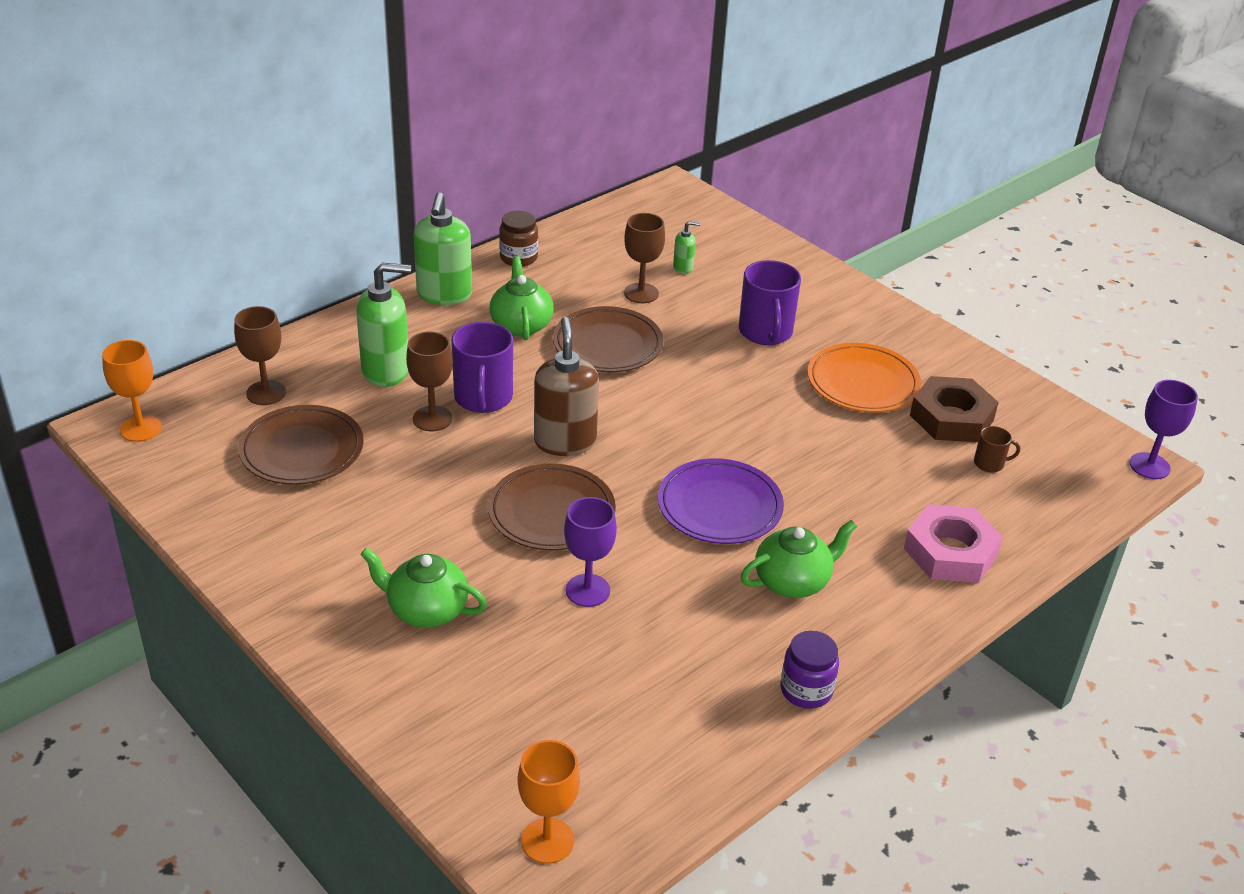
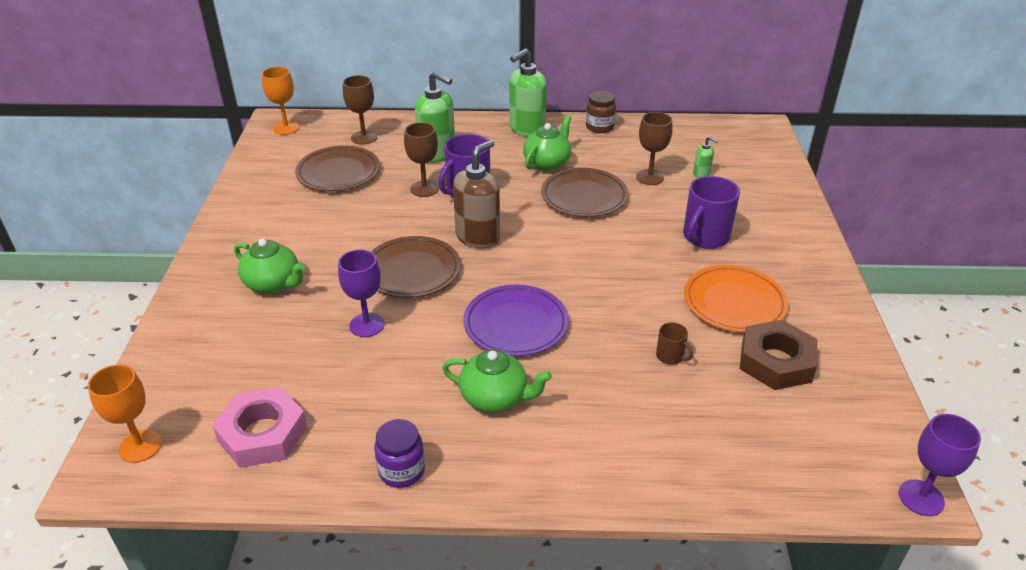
camera: 45 degrees right, 0 degrees up
green teapot [360,547,487,628] -> green teapot turned 150 degrees clockwise [234,239,305,294]
pink nut [904,504,1003,583] -> pink nut moved to [212,387,307,468]
brown mug [974,426,1020,472] -> brown mug moved to [656,322,693,365]

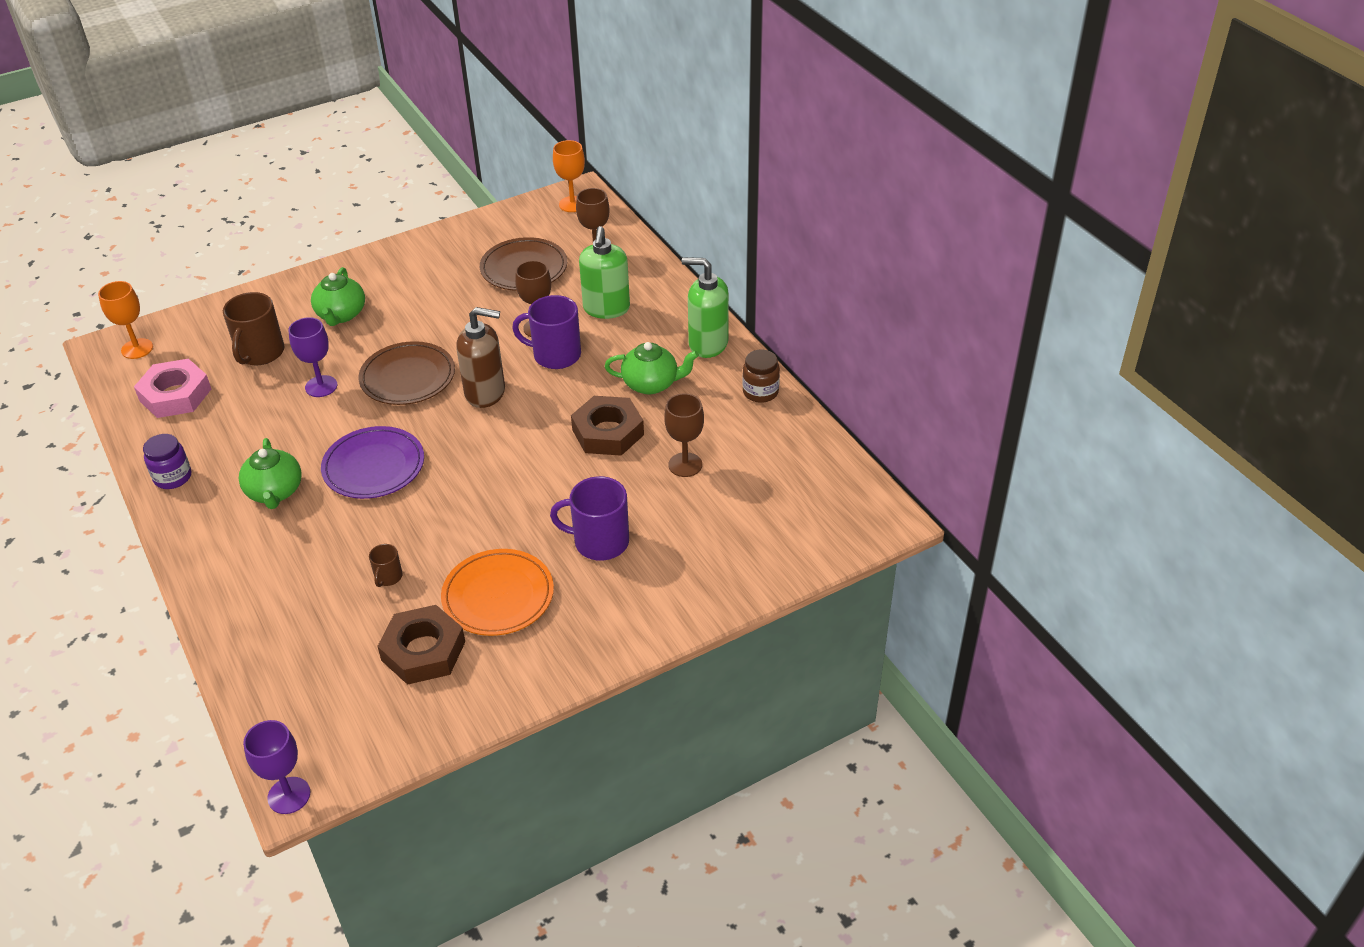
camera: 60 degrees right, 5 degrees up
brown plate [541,168,628,217] -> brown nut [571,396,644,456]
green soap dispenser [693,136,718,178] -> none
none -> brown mug [223,292,285,365]

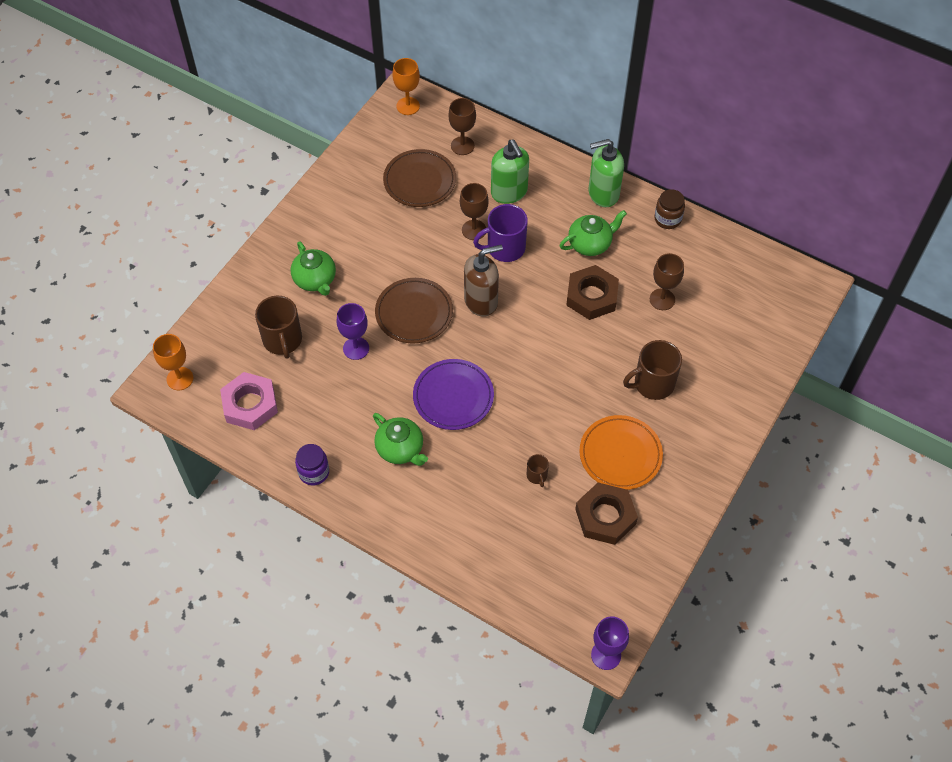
camera: 30 degrees left, 15 degrees up
purple mug [550,476,629,561] -> brown mug [623,340,682,400]

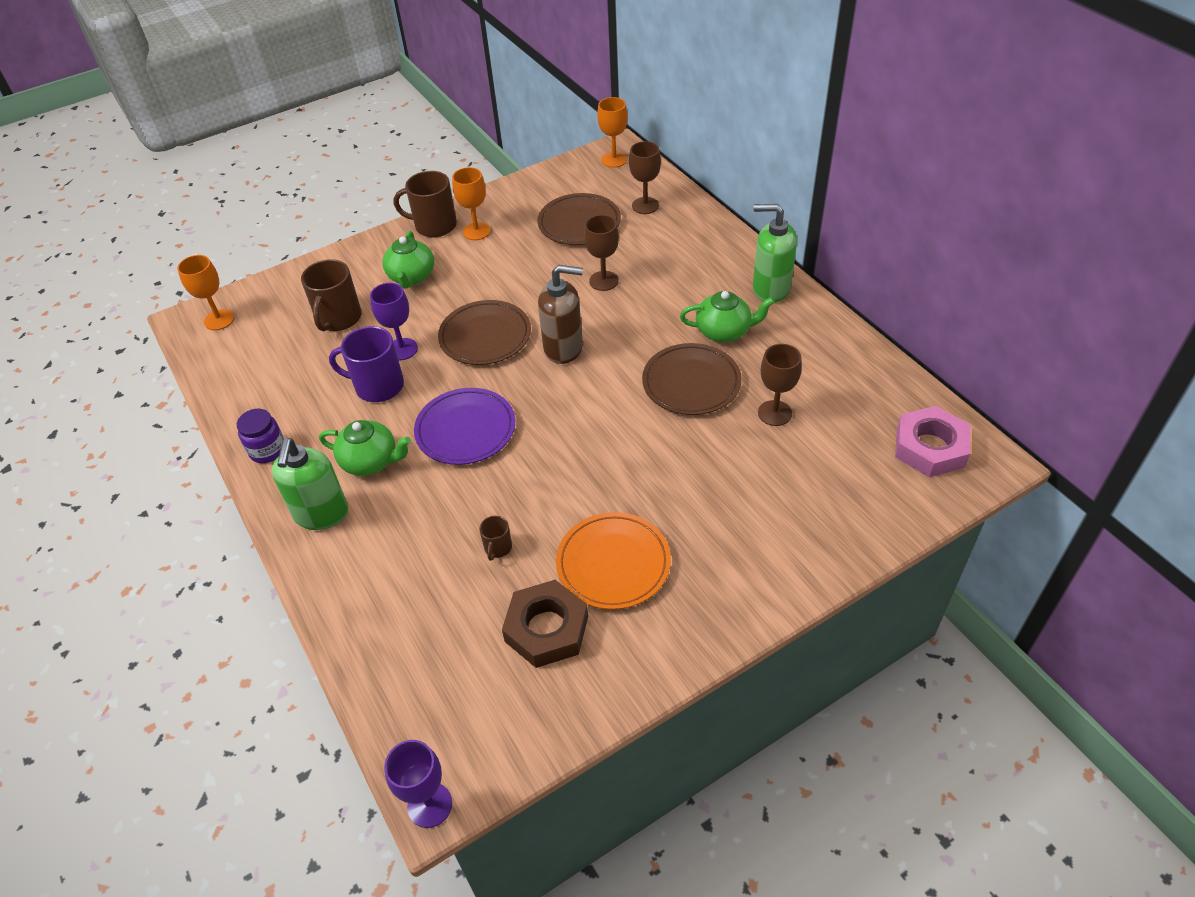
camera: 30 degrees right, 10 degrees down
pink nut [220,372,278,430] -> pink nut moved to [895,406,970,477]
green teapot [373,413,428,466] -> green teapot turned 60 degrees counterclockwise [319,420,411,476]
purple mug [473,204,528,262] -> purple mug moved to [329,326,404,402]
green soap dispenser [491,140,529,204] -> green soap dispenser moved to [272,438,348,530]
brown nut [566,265,619,320] -> brown plate [642,343,742,415]
brown mug [623,340,682,400] -> brown mug moved to [394,171,457,237]
brown jar [654,189,685,229] -> none
none -> orange goblet [452,167,491,240]

